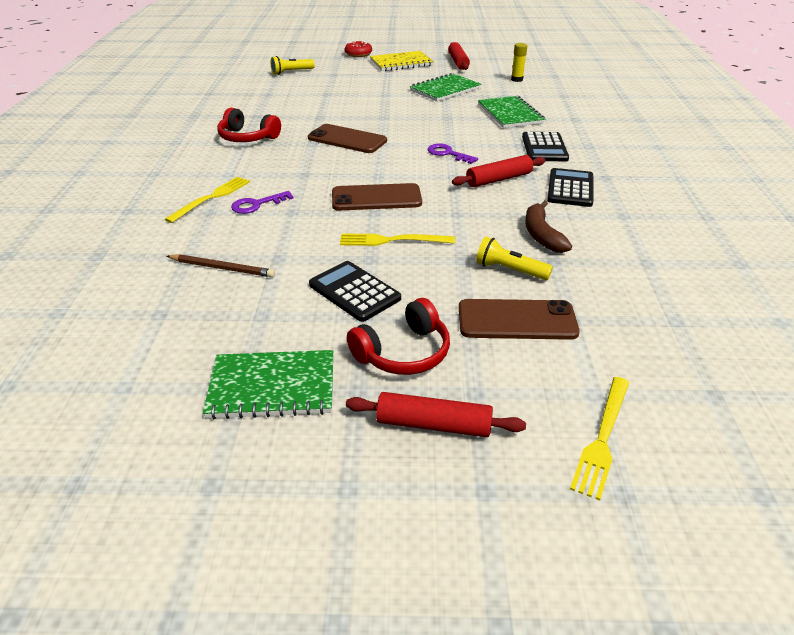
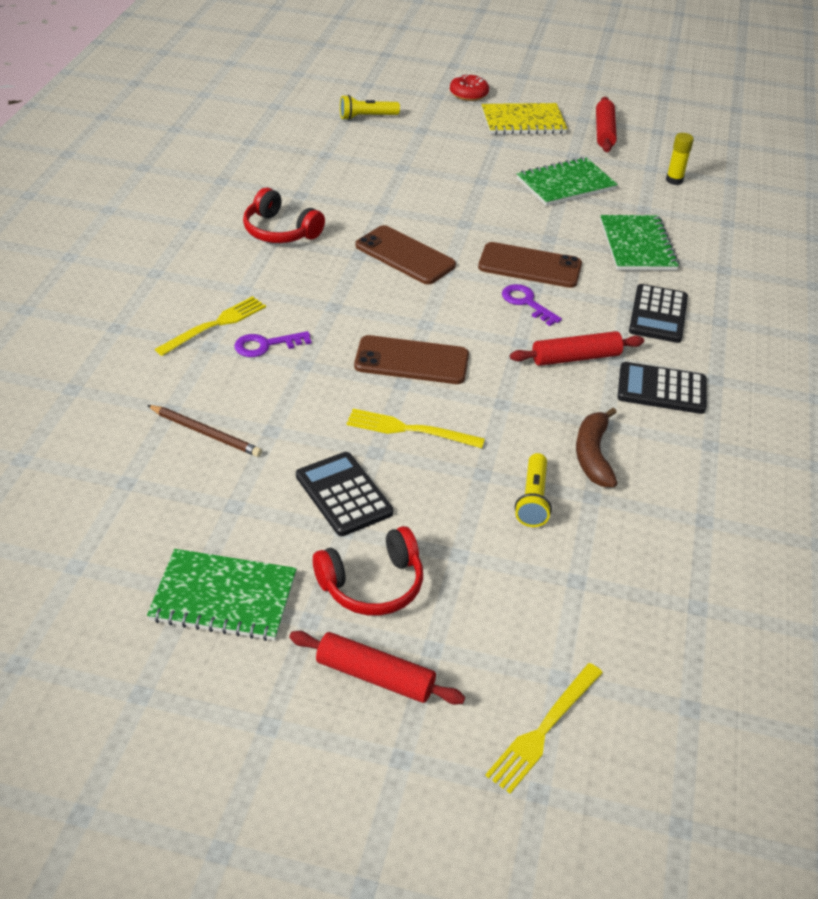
camera: 10 degrees right, 5 degrees up
brown phone [459,299,580,340] -> brown phone moved to [478,242,582,288]
yellow flashlight [476,237,553,280] -> yellow flashlight turned 120 degrees counterclockwise [515,453,552,527]
black calculator [547,168,593,207] -> black calculator turned 105 degrees counterclockwise [618,362,707,414]

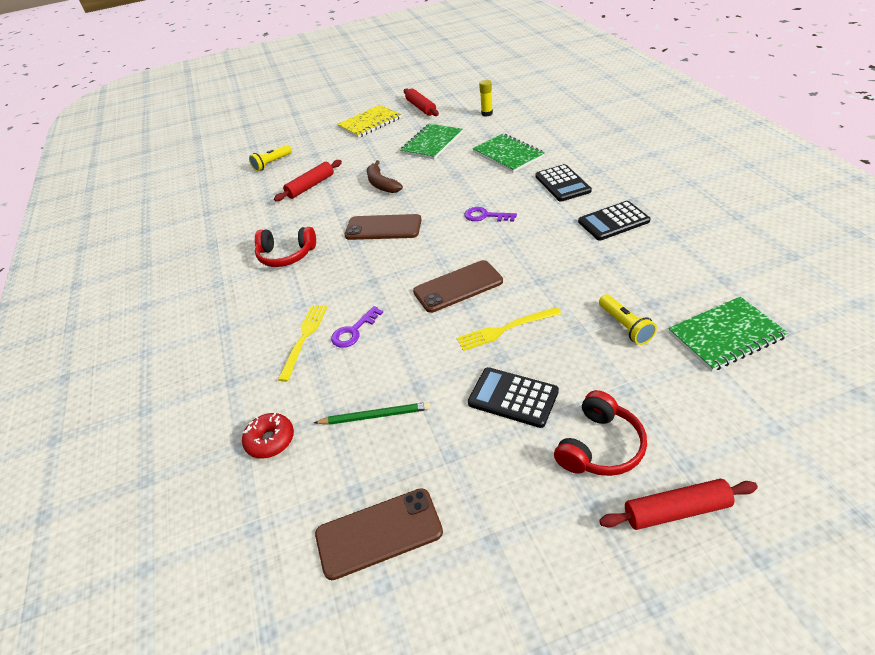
camera: 25 degrees left, 0 degrees up
brown pencil [147,405,262,457] -> green pencil [314,402,431,425]
green notebook [147,549,297,641] -> green notebook moved to [668,297,788,371]
red donut [450,73,489,101] -> red donut moved to [242,413,294,459]
brown phone [478,242,582,288] -> brown phone moved to [315,488,443,580]
yellow fork [485,663,603,794] -> none
red rolling pin [510,331,644,366] -> red rolling pin moved to [274,160,342,201]
brown banana [576,408,617,487] -> brown banana moved to [367,160,403,193]

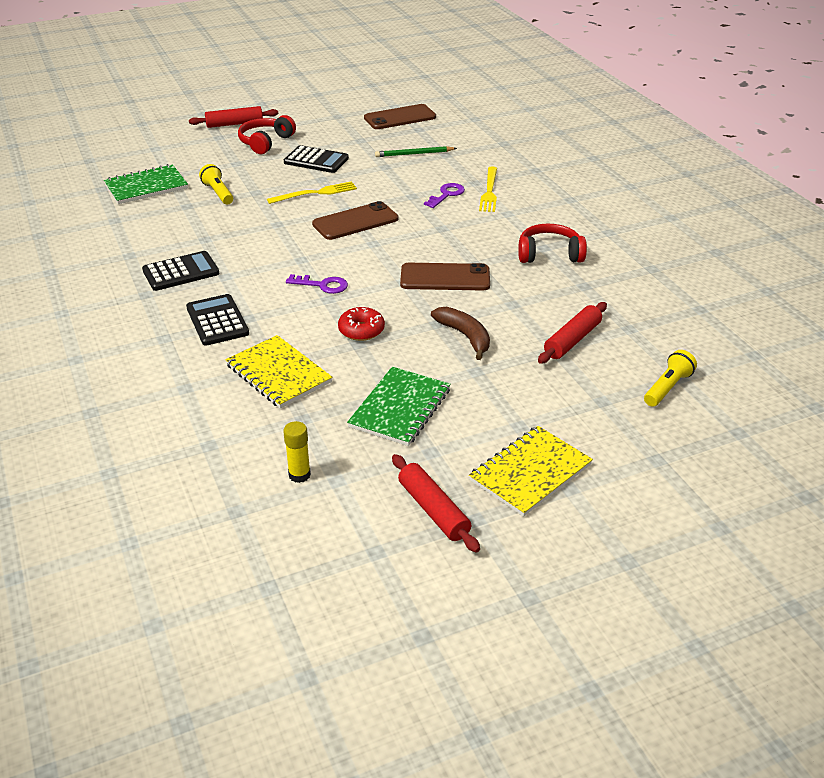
camera: 170 degrees right, 5 degrees down
red donut [242,413,294,459] -> red donut moved to [338,307,385,341]
green notebook [472,133,545,173] -> yellow notebook [225,335,333,409]

